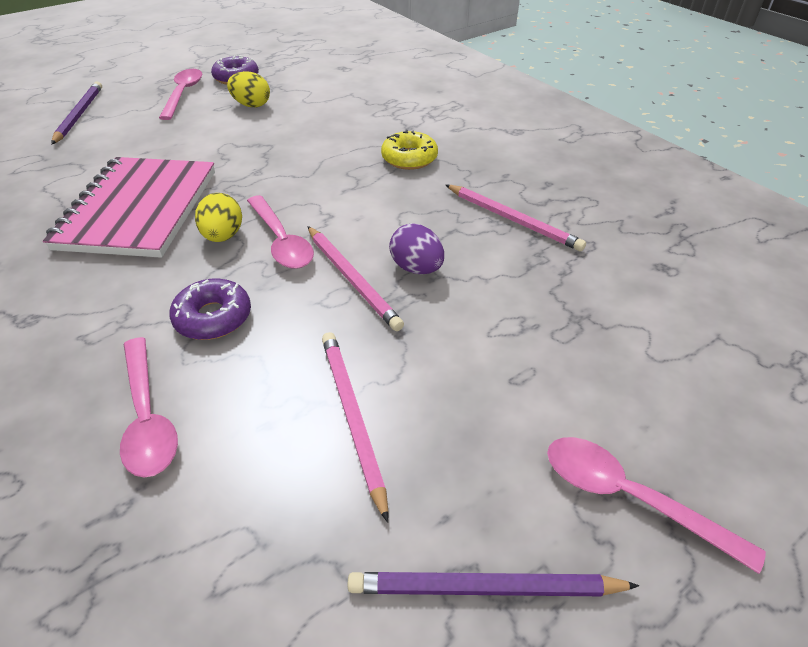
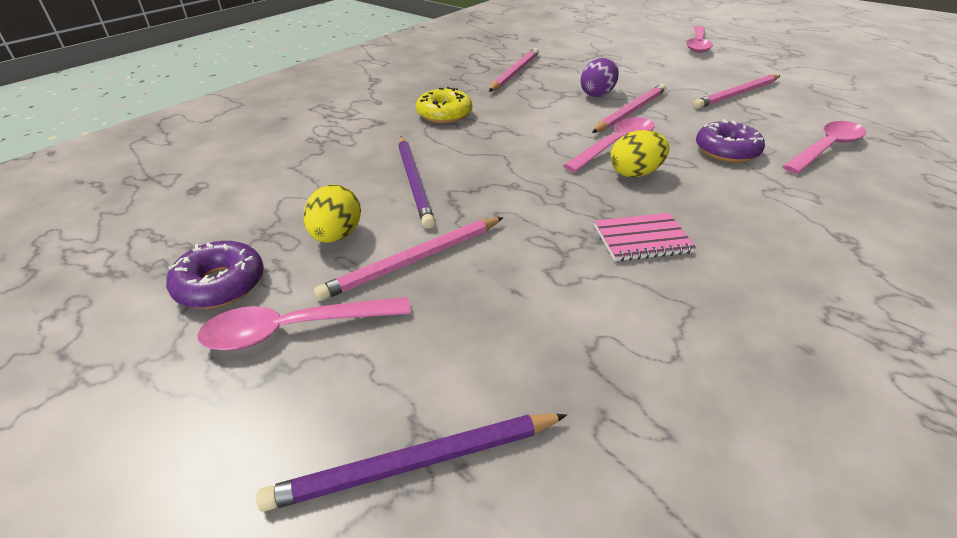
camera: 105 degrees left, 5 degrees down
pink notebook [43,157,215,258] -> pink notebook [594,213,696,261], size x0.43
purple pencil [348,572,639,596] -> purple pencil moved to [398,136,435,229]
none -> pink pencil [314,217,504,301]

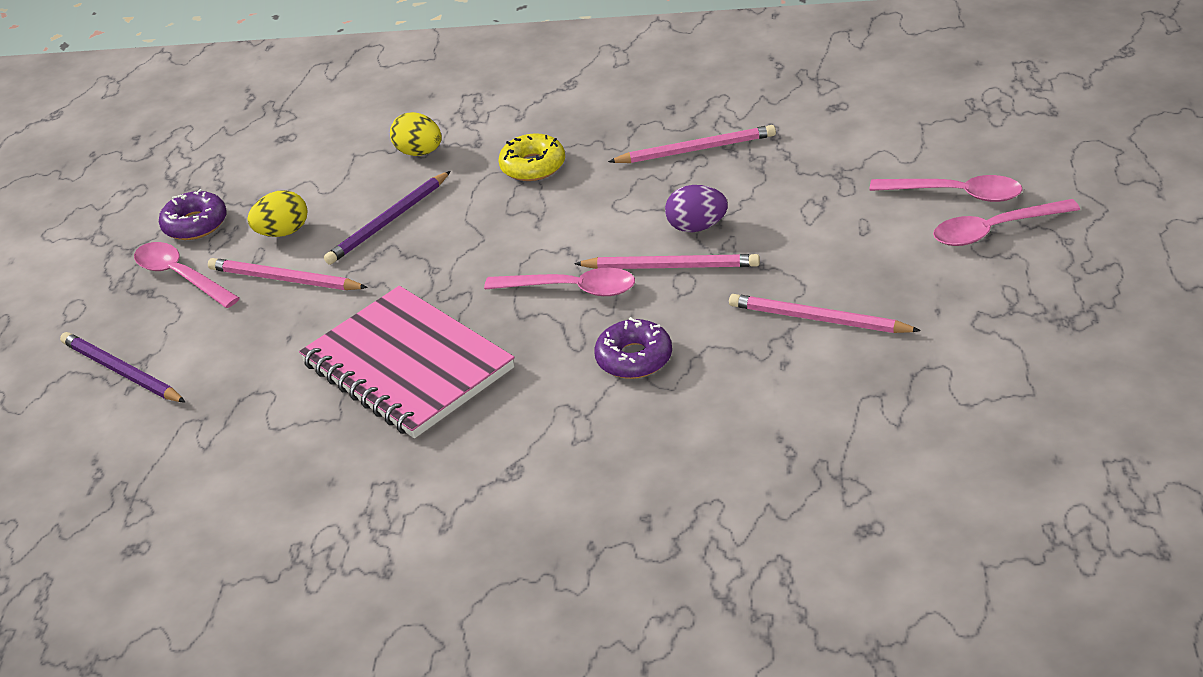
camera: 60 degrees right, 0 degrees up
pink notebook [594,213,696,261] -> pink notebook [299,286,514,438], size x2.32
yellow egg [611,130,670,178] -> yellow egg moved to [390,112,442,156]
pink spoon [782,121,866,174] -> pink spoon moved to [870,175,1023,202]

